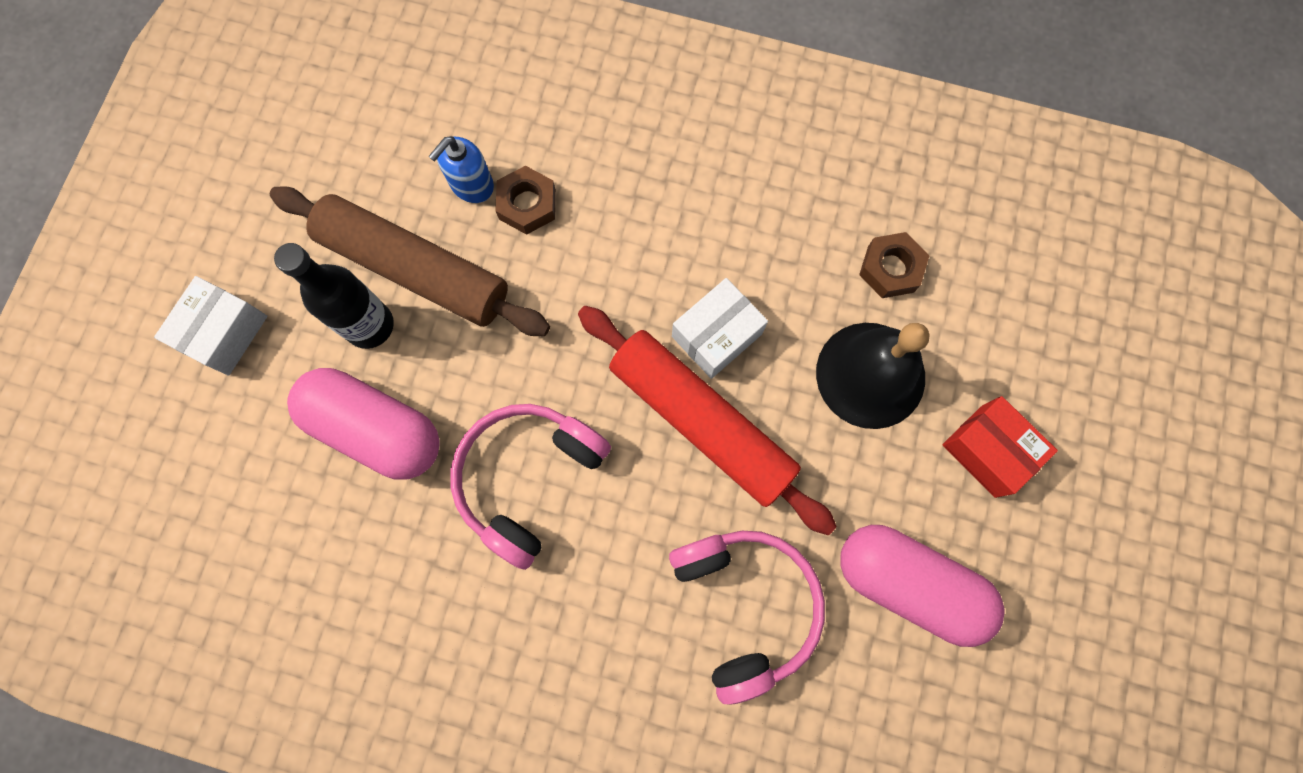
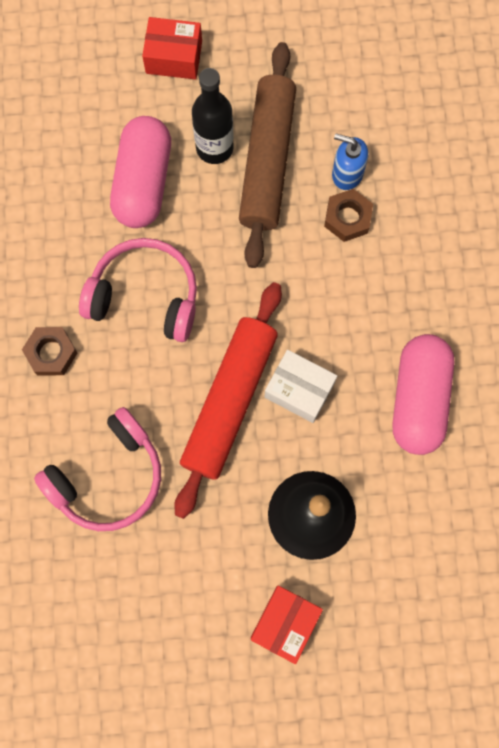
camera: 70 degrees right, 0 degrees up
white box [154,276,267,375] -> red box [142,17,202,80]
pink capsule [840,525,1004,647] -> pink capsule moved to [392,334,454,455]
brown nut [859,232,929,298] -> brown nut moved to [22,327,77,376]

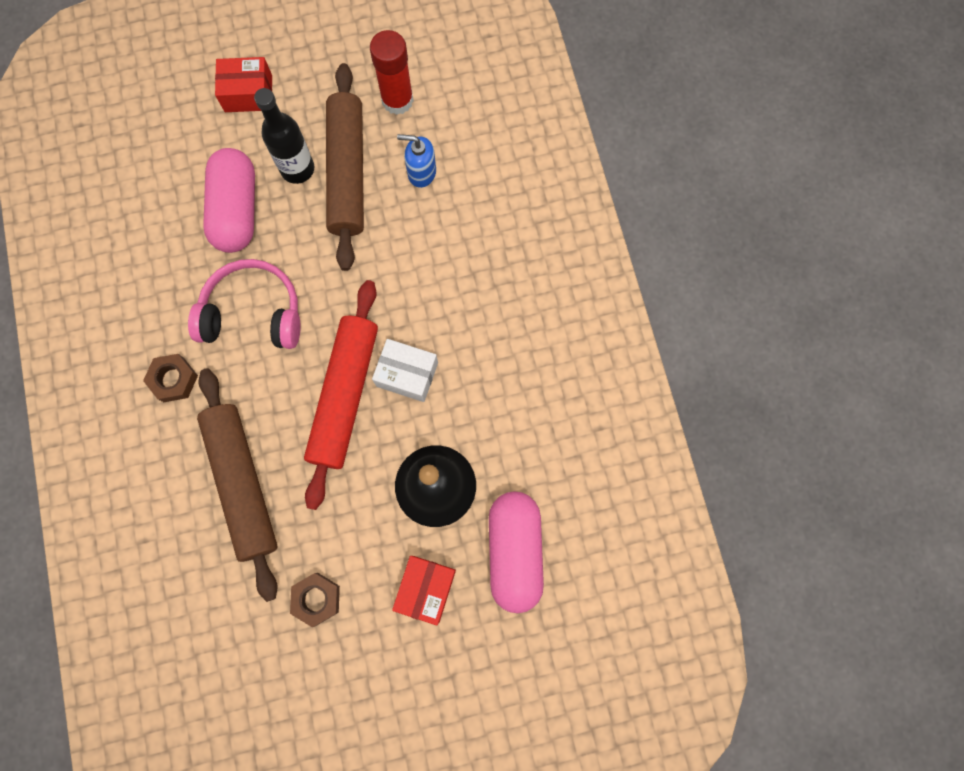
camera: 10 degrees left, 0 degrees up
pink headphones [34,407,161,531] -> brown rolling pin [197,368,278,602]
brown nut [324,189,373,242] -> brown nut moved to [290,573,340,627]
pink capsule [392,334,454,455] -> pink capsule moved to [489,492,544,613]
none -> red glue stick [370,30,414,115]

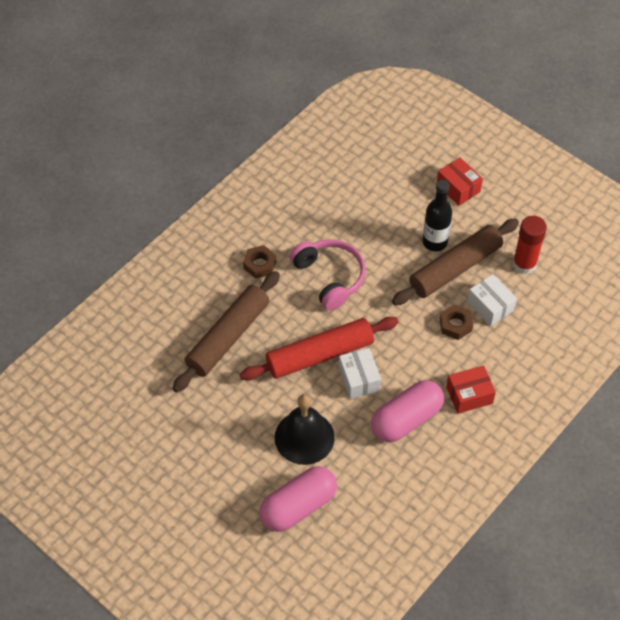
camera: 55 degrees right, 20 degrees down
pink capsule [203,148,255,253] -> pink capsule moved to [371,380,444,442]
brown nut [290,573,340,627] -> brown nut moved to [439,305,473,340]
red box [392,556,456,625] -> red box moved to [446,365,496,414]
blue soap dispenser [397,134,436,188] -> white box [467,274,517,326]

